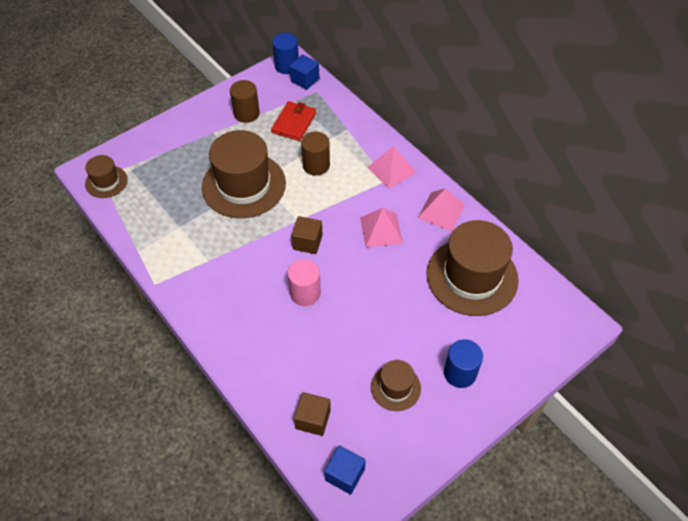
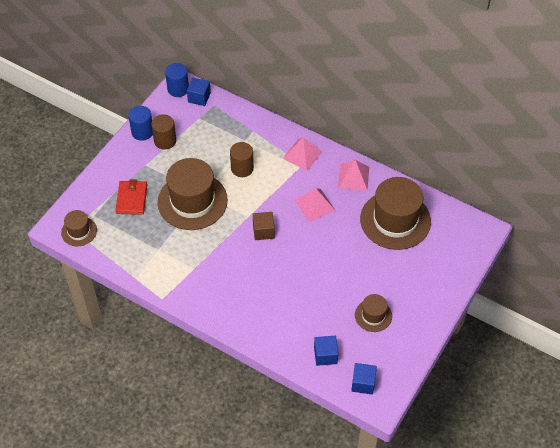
camera: 20 degrees left, 0 degrees up
red wallet [271,101,316,141] -> red wallet moved to [115,179,147,215]
pink cylinder [288,259,321,306] -> none
brown cube [294,392,331,436] -> blue cube [314,336,338,366]
blue cylinder [444,339,483,388] -> blue cylinder moved to [128,106,153,141]

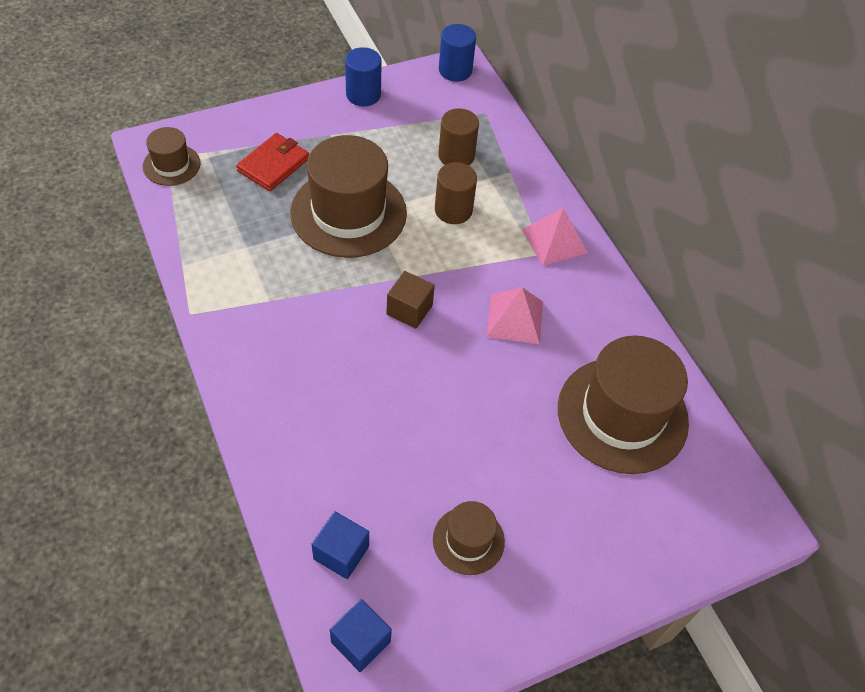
camera: 30 degrees right, 0 degrees up
brown cylinder [151,114,176,149] -> brown cylinder moved to [438,109,479,166]
blue cube [187,78,211,106] -> none
pink pyramid [338,160,369,191] -> none

